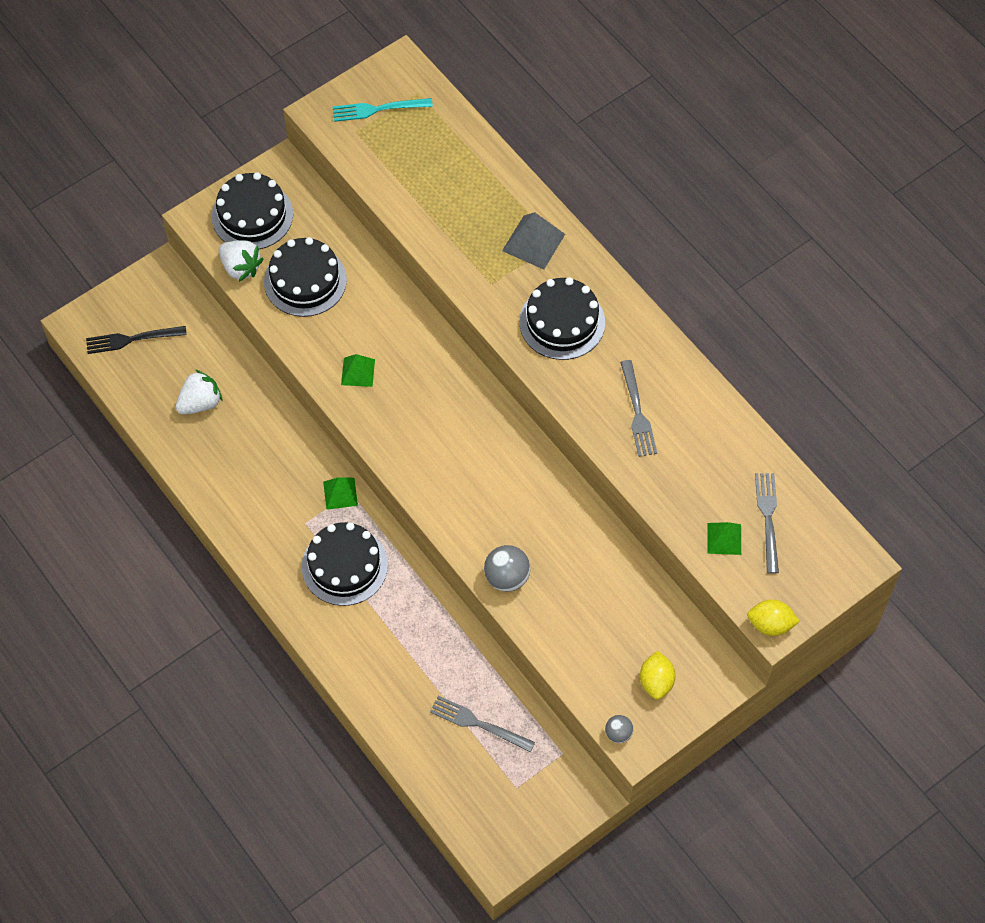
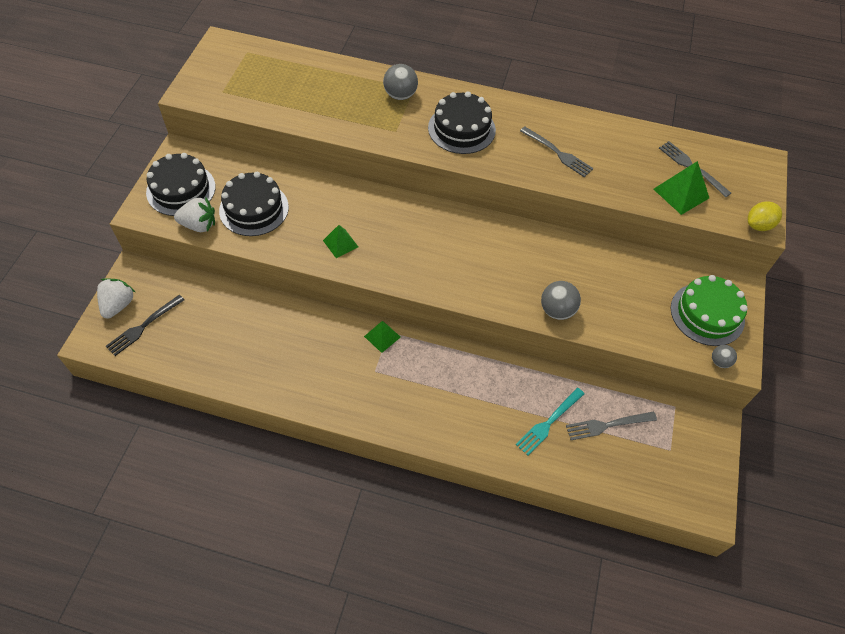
camera: 40 degrees left, 5 degrees down
white strawberry [176,370,222,415] -> white strawberry moved to [97,278,135,319]
black cake [302,522,388,606] -> none
turquoise fork [332,98,433,122] -> turquoise fork moved to [516,388,585,456]
grey pyramid [502,212,565,269] -> grey ball [383,64,418,100]
yellow lemon [640,651,676,700] -> green cake [671,275,748,346]
green pyramid [708,522,741,555] -> green pyramid [654,161,709,215], size x1.51

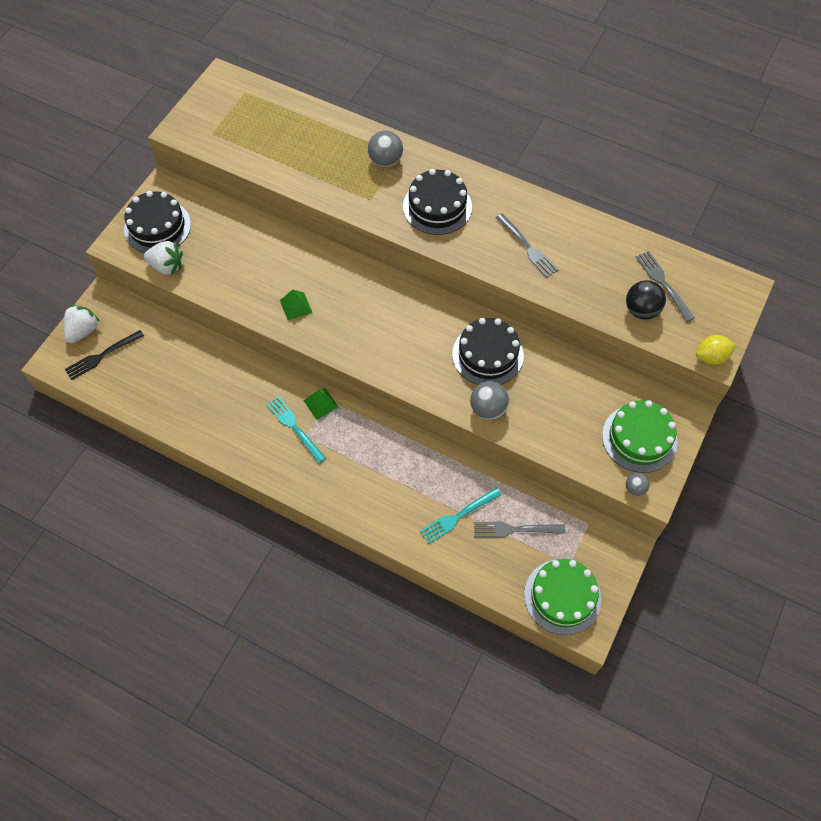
camera: 15 degrees right, 5 degrees up
black cake [219,172,289,236] -> black cake moved to [452,318,524,385]
green pyramid [654,161,709,215] -> black ball [626,280,666,319]
none -> turquoise fork [266,396,326,463]
none -> green cake [524,559,601,635]

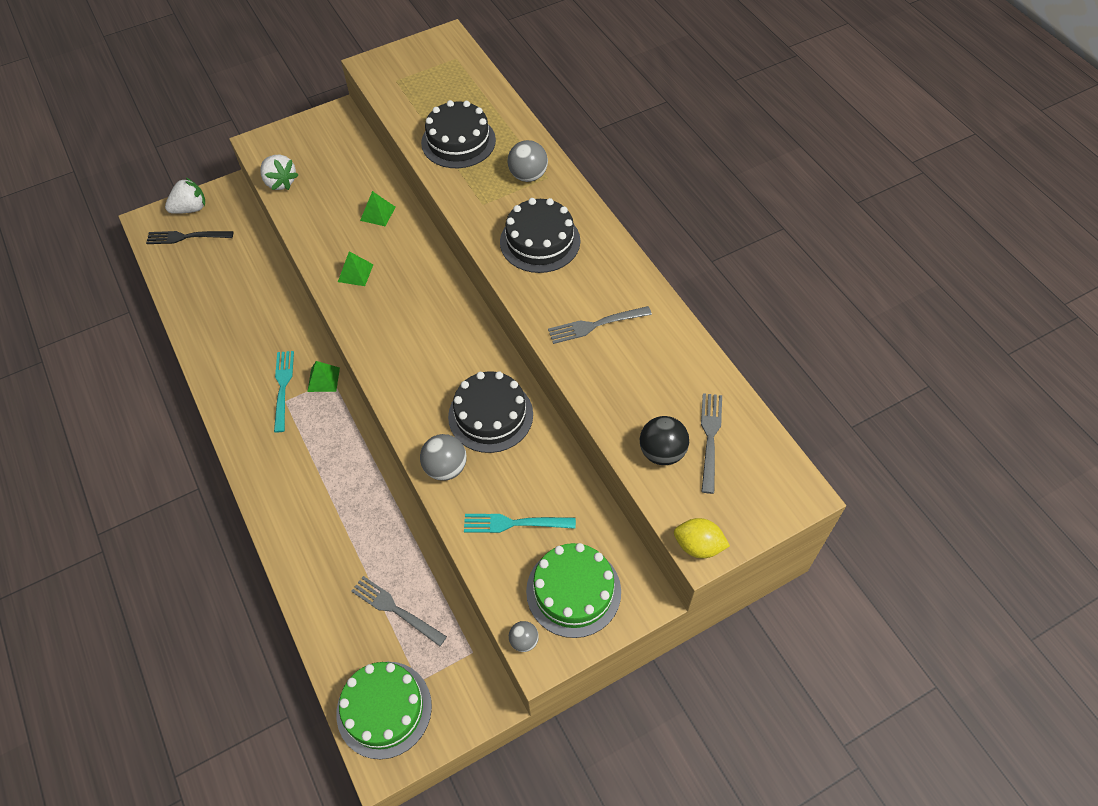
camera: 35 degrees right, 5 degrees down
black cake [124,191,191,253] -> black cake moved to [421,100,496,168]
turquoise fork [420,488,501,544] -> turquoise fork moved to [464,514,576,533]
grey fork [496,213,559,278] -> grey fork turned 75 degrees clockwise [548,306,652,344]
none -> green pyramid [360,191,396,226]

